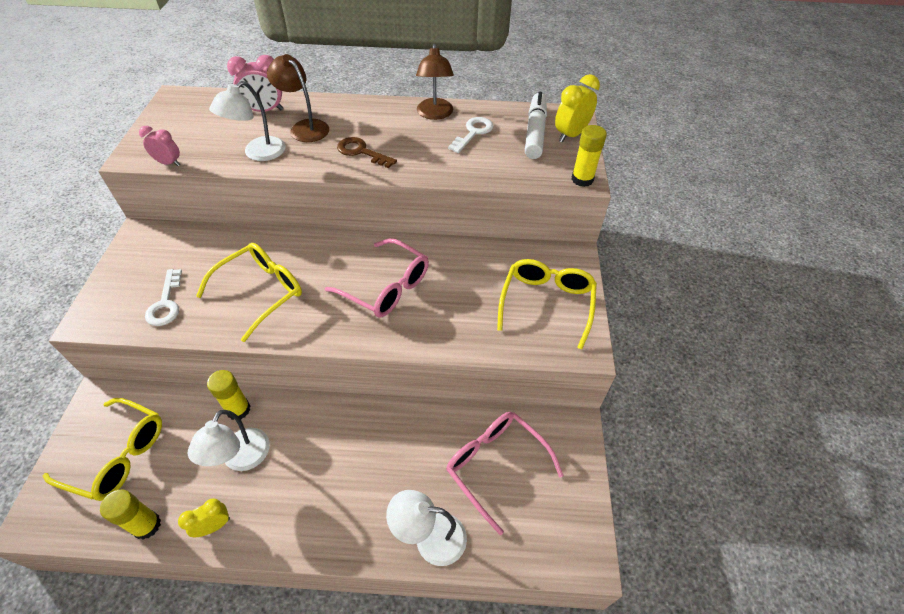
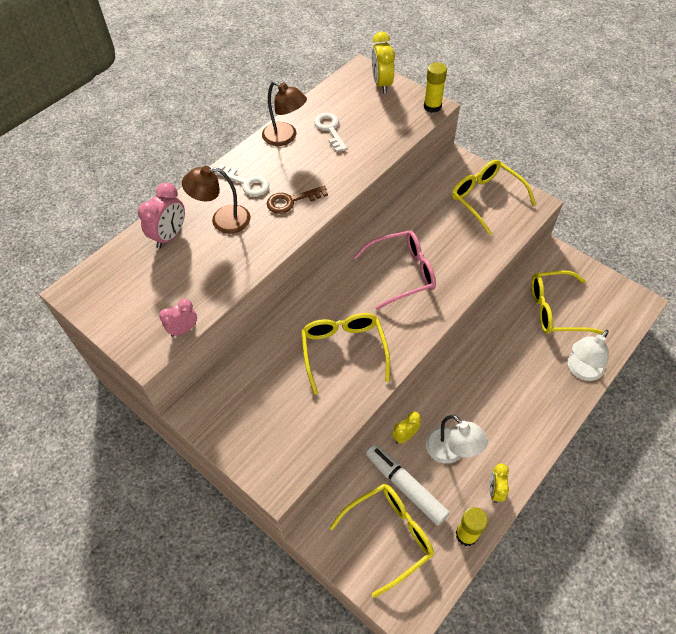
camera: 50 degrees left, 5 degrees up
white key [145,269,182,326] -> white key moved to [214,164,269,196]
yellow glue stick [207,370,250,420] -> yellow clock [392,412,421,444]
white lamp [209,81,286,161] -> none
pink glasses [446,412,563,535] -> yellow glasses [531,271,603,334]
white marker [525,92,547,159] -> white marker moved to [366,444,450,526]

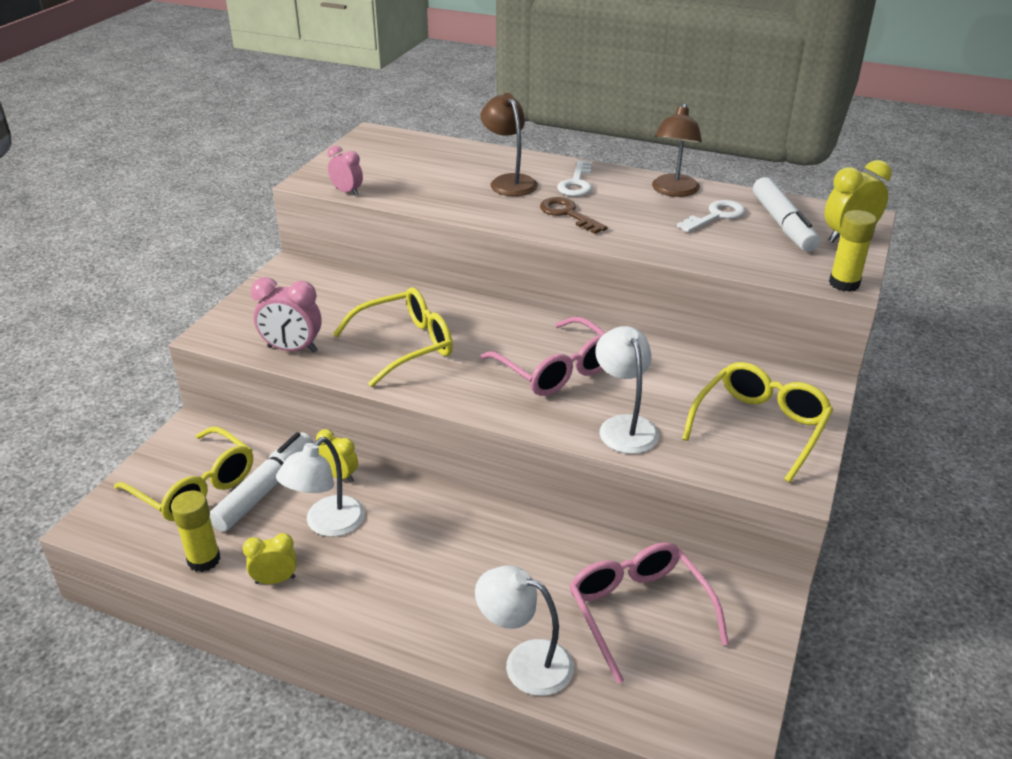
camera: 70 degrees right, 20 degrees down
pink clock [138,183,185,248] -> pink clock moved to [251,277,322,353]
yellow glasses [531,271,603,334] -> pink glasses [569,542,729,684]
none -> white lamp [595,326,659,454]
none -> white marker [753,177,820,252]

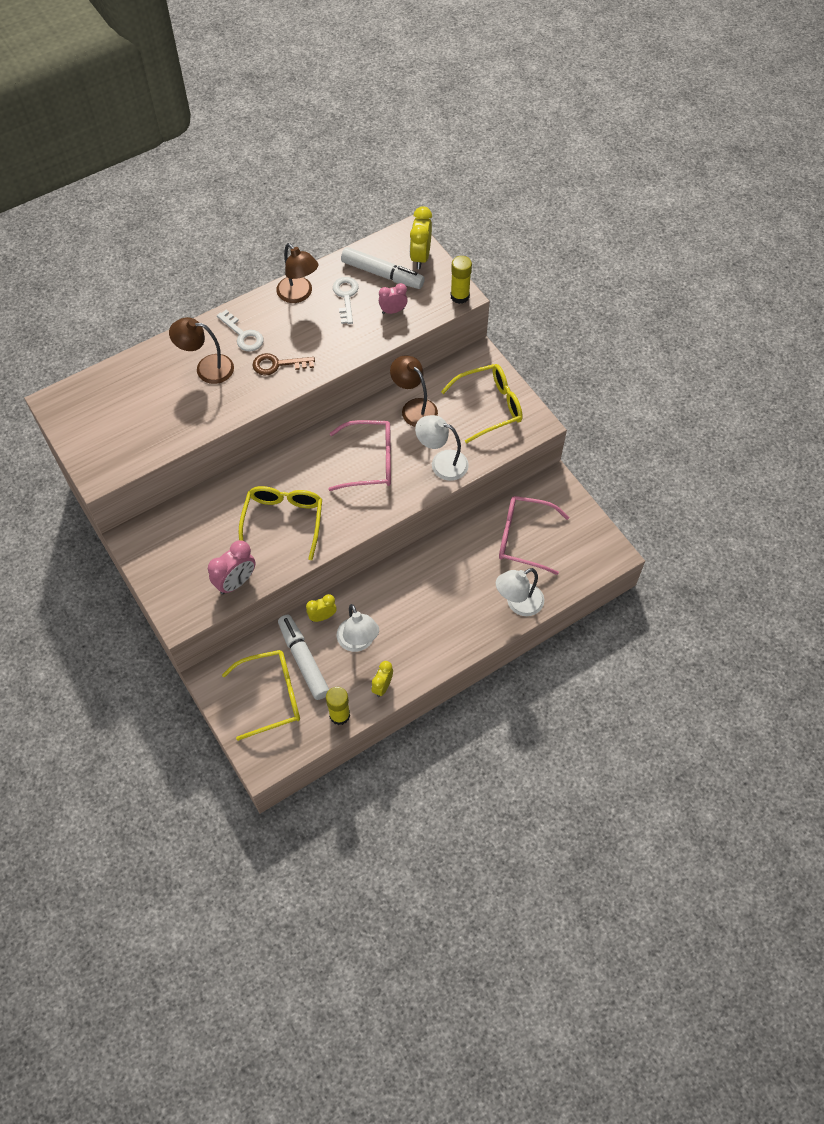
camera: 55 degrees left, 25 degrees up
pink clock [327,145,363,196] -> pink clock moved to [379,283,408,314]
yellow glasses [682,362,833,483] -> yellow glasses turned 90 degrees clockwise [441,364,523,444]
none -> brown lamp [390,356,438,427]

